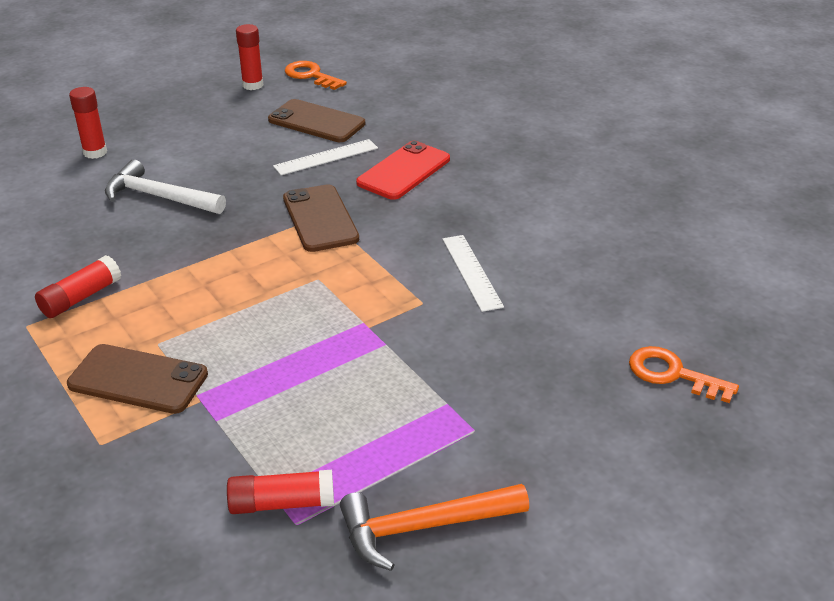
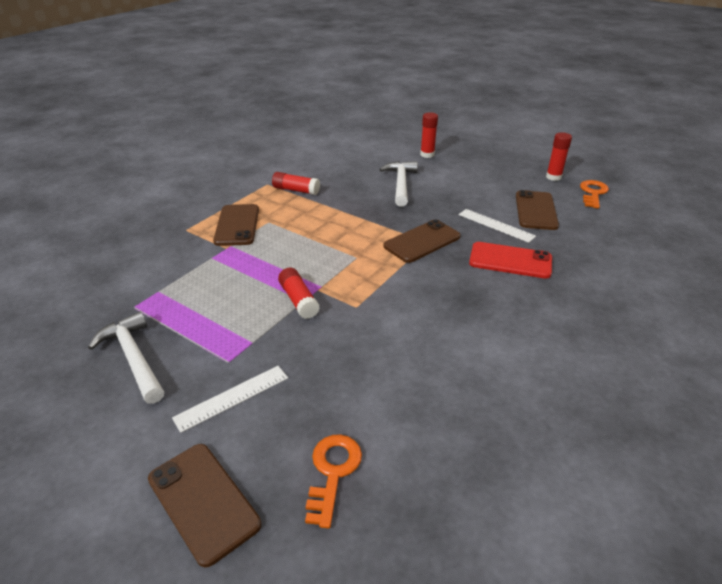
camera: 70 degrees right, 0 degrees up
red glue stick [227,470,334,514] -> red glue stick moved to [278,268,320,319]
orange hammer [340,484,529,571] -> white hammer [88,312,164,404]
white ruler [442,235,504,312] -> white ruler moved to [172,366,288,433]
none -> brown phone [148,444,261,567]

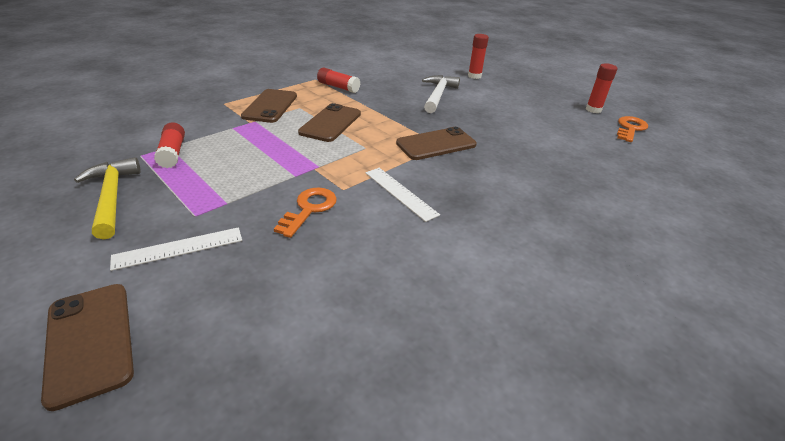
camera: 10 degrees right, 0 degrees up
white hammer [88,312,164,404] -> yellow hammer [74,157,141,240]
red glue stick [278,268,320,319] -> red glue stick moved to [154,122,185,168]
orange key [305,434,362,529] -> orange key moved to [274,188,337,238]
white ruler [459,209,536,243] -> white ruler moved to [366,168,440,222]
red phone [469,242,552,279] -> none
brown phone [516,190,559,230] -> brown phone moved to [298,103,361,142]

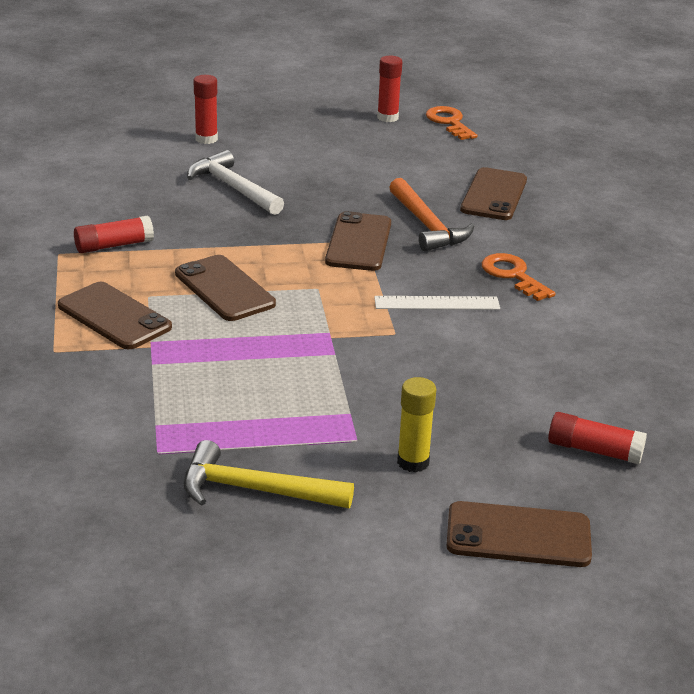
camera: 55 degrees left, 5 degrees down
white ruler [110,227,242,271] -> yellow glue stick [397,377,436,473]
red glue stick [154,122,185,168] -> red glue stick moved to [548,412,647,464]
orange key [274,188,337,238] -> orange key moved to [482,253,556,301]
none -> orange hammer [389,178,474,251]
none -> brown phone [460,167,527,220]

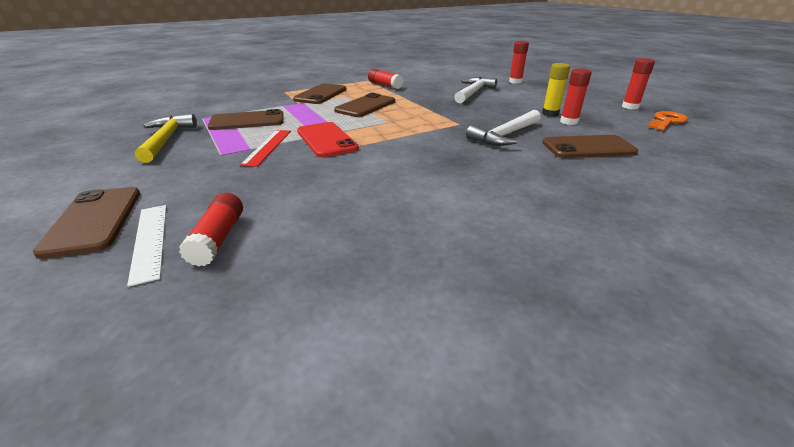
camera: 70 degrees right, 0 degrees up
brown phone [325,211,391,271] -> brown phone moved to [208,109,284,130]
white ruler [374,296,500,310] -> white ruler moved to [127,205,166,287]
orange hammer [389,178,474,251] -> white hammer [466,110,541,146]
yellow glue stick [397,377,436,473] -> yellow glue stick moved to [542,63,570,117]
orange key [482,253,556,301] -> none
none -> red ruler [240,130,291,167]
none -> red phone [297,122,359,157]
none -> red glue stick [560,68,592,125]

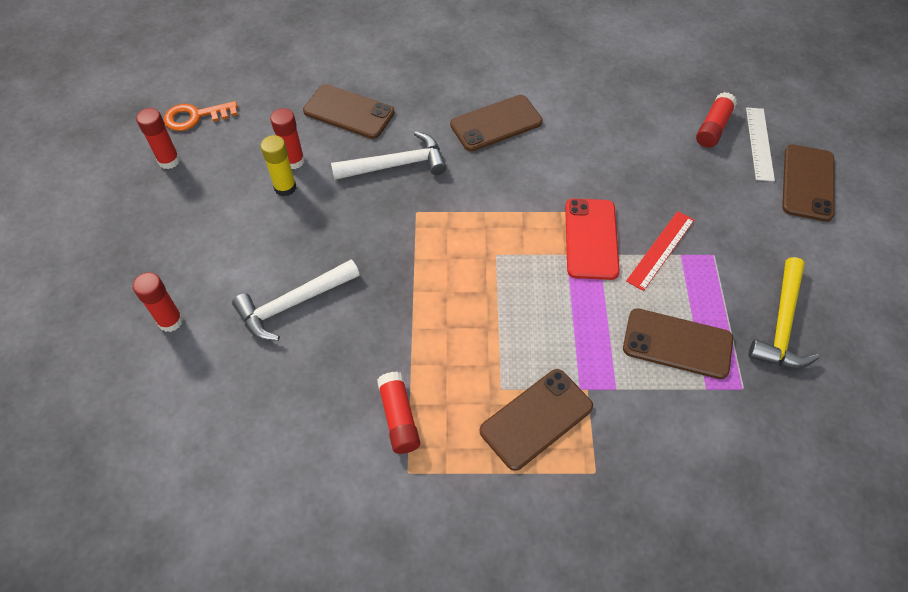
camera: 150 degrees left, 25 degrees up
brown phone [334,93,395,117] -> brown phone moved to [450,95,543,151]

